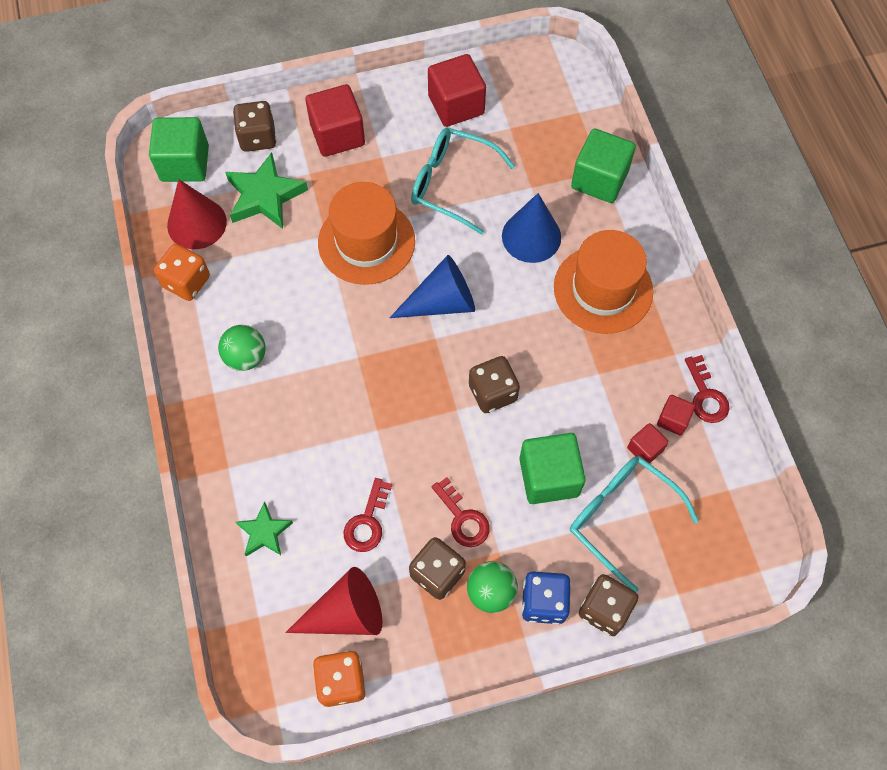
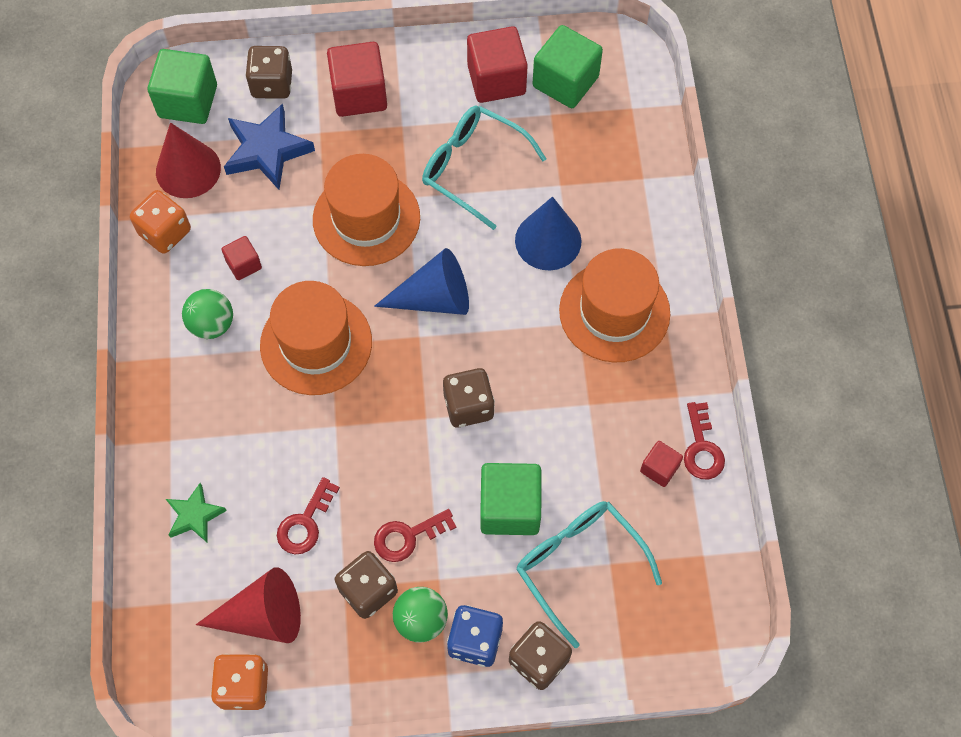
camera: 10 degrees right, 0 degrees up
green star [225,152,308,229] -> blue star [224,103,315,190]
red key [431,477,490,547] -> red key turned 90 degrees clockwise [374,509,456,562]
green cube [571,128,636,203] -> green cube moved to [532,25,603,108]
red cube [627,423,669,464] -> red cube moved to [221,236,262,280]
none -> orange hat [260,281,372,395]

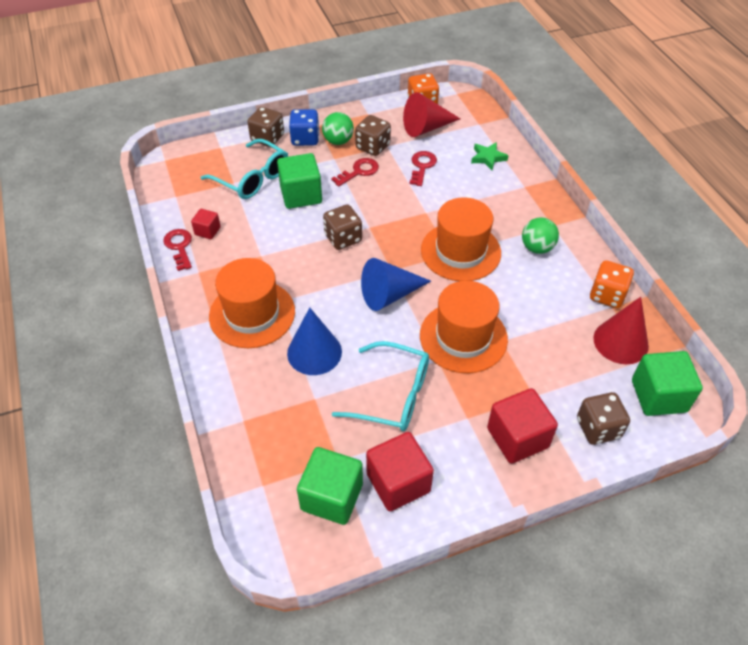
camera: 165 degrees right, 15 degrees down
red cube [221,236,262,280] -> none
blue star [224,103,315,190] -> none

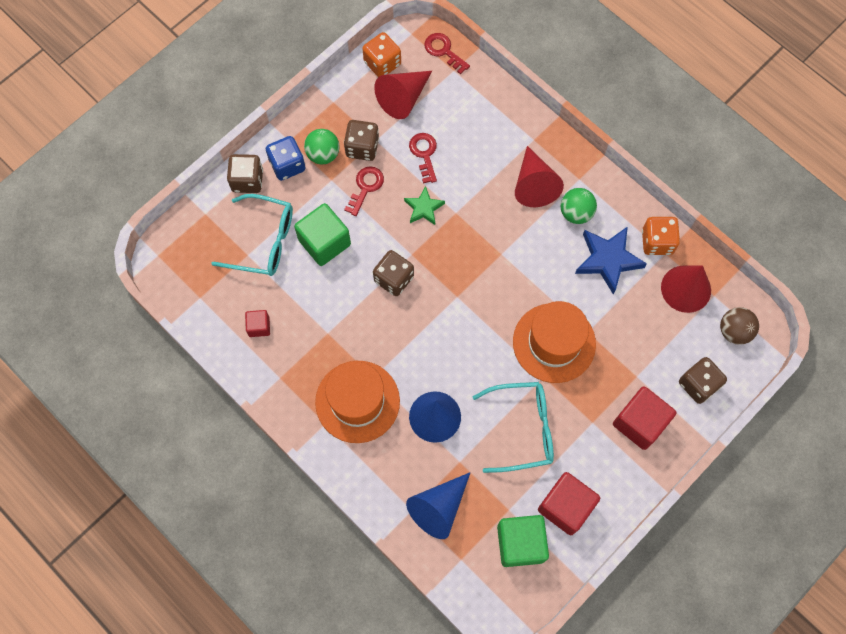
camera: 25 degrees left, 20 degrees up
red key [163,229,192,271] -> red key moved to [424,33,470,74]
blue cone [361,258,431,311] -> blue cone moved to [406,472,471,539]
orange hat [421,197,501,281] -> none
green star [471,142,508,170] -> green star moved to [404,186,445,225]
green cube [632,351,703,416] -> brown ball [720,307,759,345]
none -> red cone [515,146,564,207]
none -> blue star [575,226,647,295]

